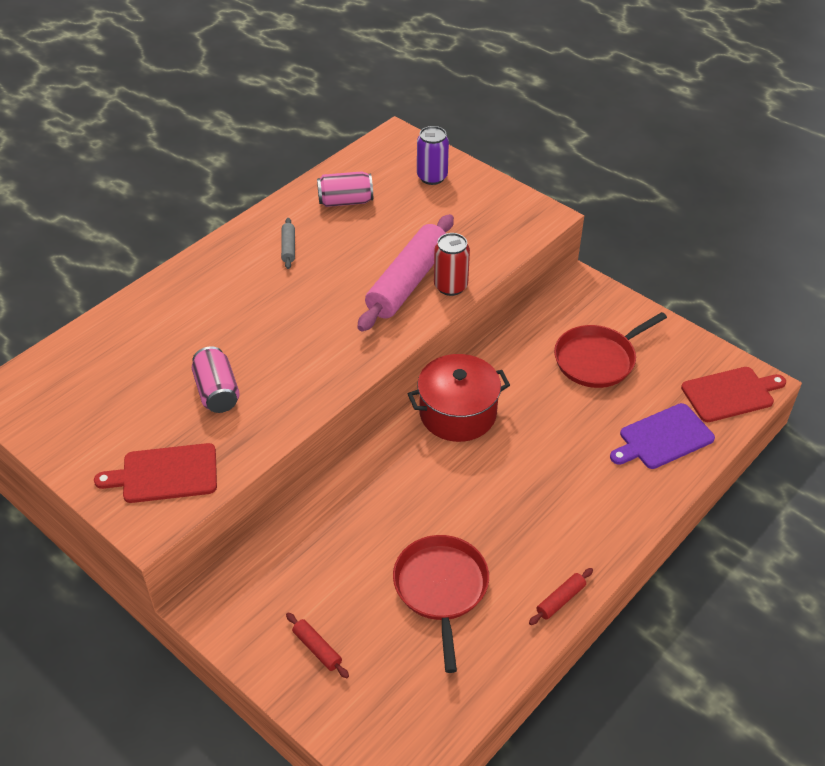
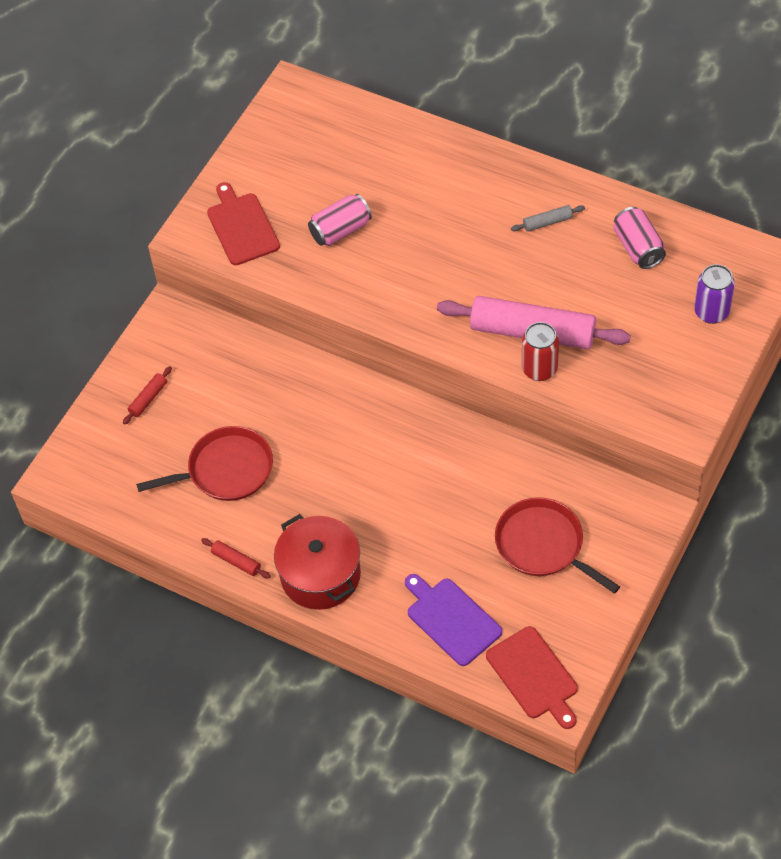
camera: 80 degrees right, 10 degrees up
red pot [408,354,510,442] -> red pot moved to [274,514,361,610]

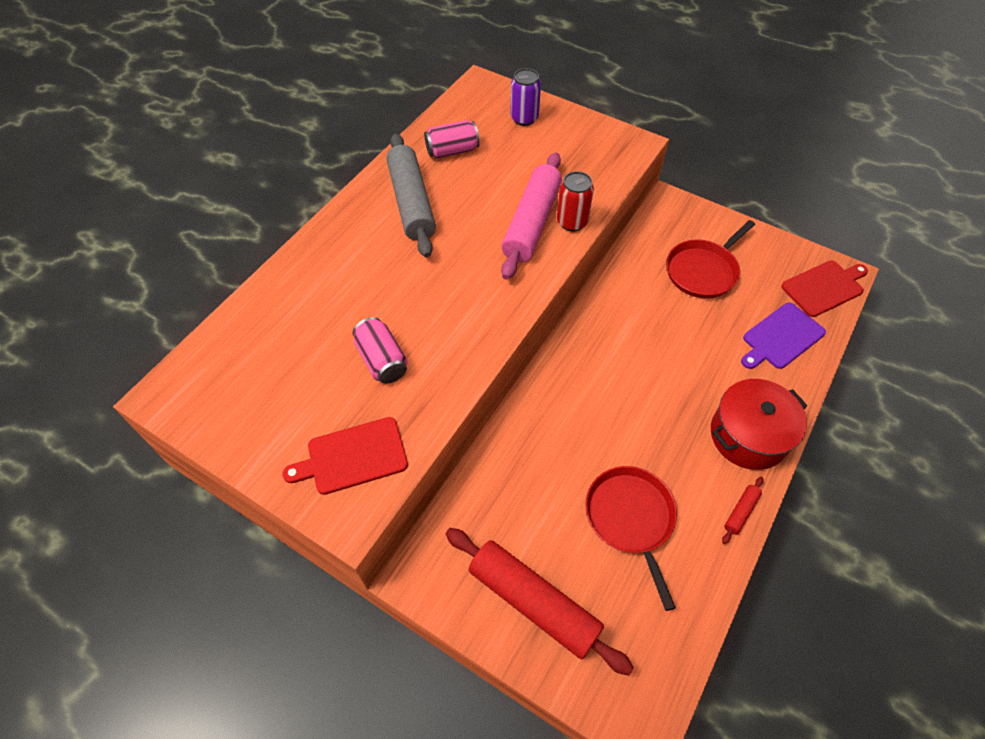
camera: 90 degrees left, 0 degrees up
red rolling pin [123,366,172,425] -> red rolling pin [445,528,634,676], size x2.41
grey rolling pin [511,205,585,232] -> grey rolling pin [387,133,436,257], size x2.41

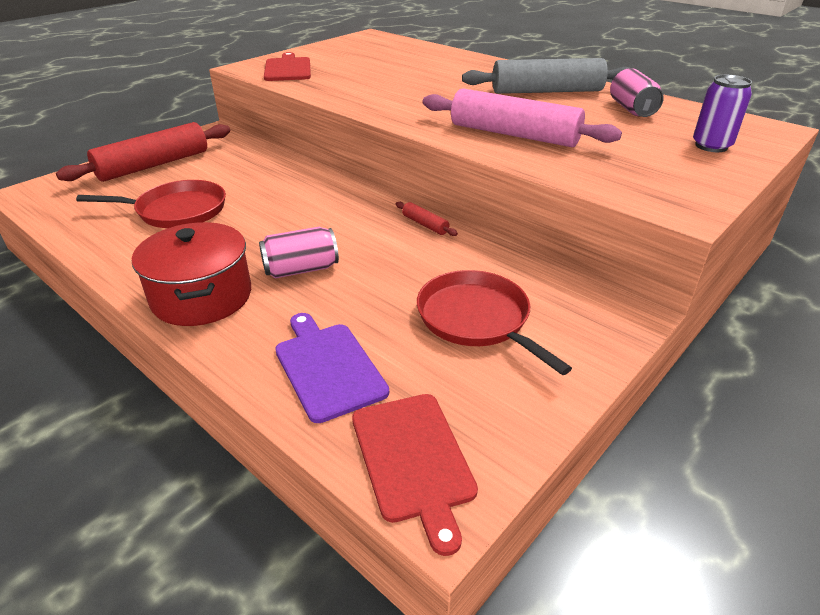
camera: 100 degrees right, 20 degrees down
pink can [353,317,408,384] -> pink can moved to [259,227,339,278]
red can [557,171,594,231] -> none
red rolling pin [722,477,764,544] -> red rolling pin moved to [396,202,458,236]

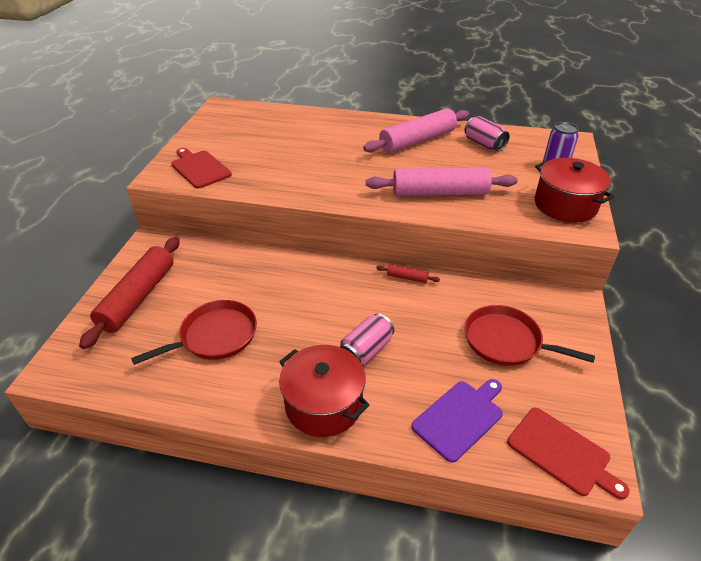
camera: 30 degrees left, 5 degrees up
purple cutting board [275,313,389,423] -> purple cutting board turned 105 degrees clockwise [411,379,503,463]
grey rolling pin [462,58,629,94] -> pink rolling pin [363,108,469,153]
none -> red pot [535,158,614,222]

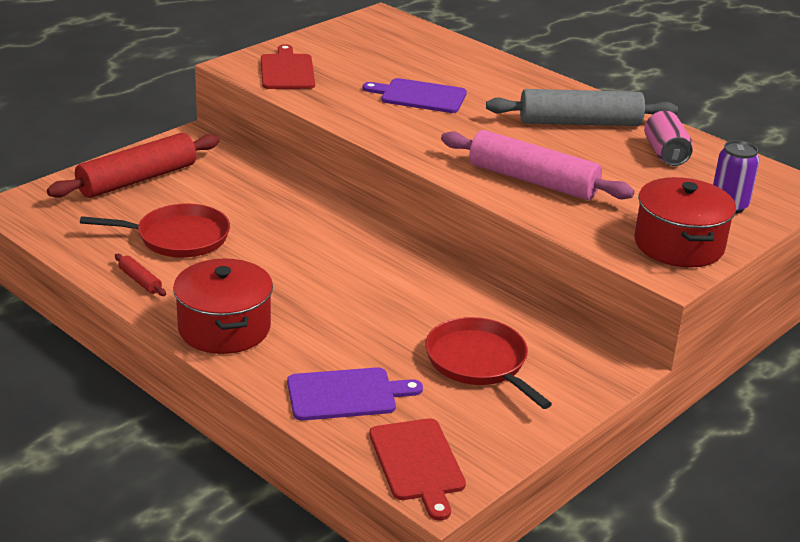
camera: 30 degrees right, 10 degrees down
pink can [340,313,394,366] -> none
pink rolling pin [363,108,469,153] -> grey rolling pin [486,89,678,126]
red rolling pin [376,264,440,283] -> red rolling pin moved to [115,254,166,296]
none -> purple cutting board [363,78,467,113]

